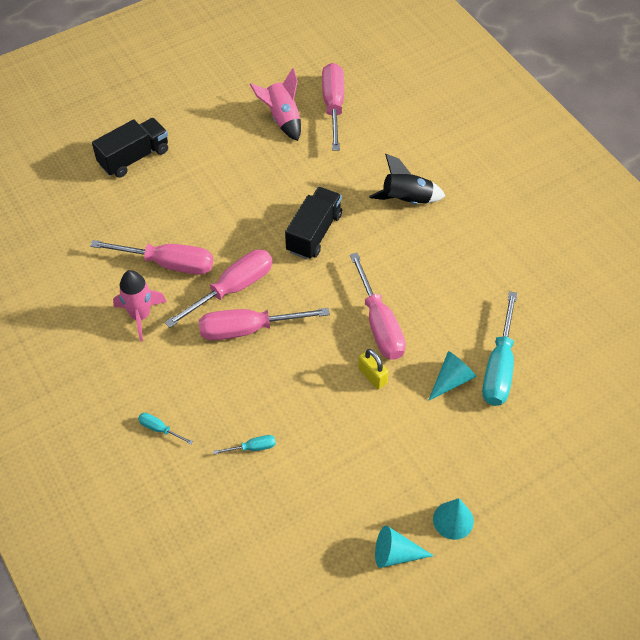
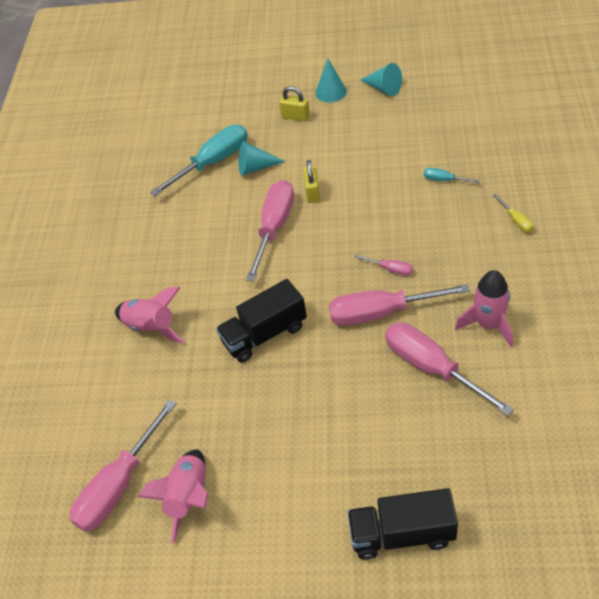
camera: 140 degrees left, 5 degrees down
turquoise screwdriver [138,413,193,445] -> yellow screwdriver [493,194,534,232]
pink screwdriver [199,308,330,340] -> pink screwdriver [354,255,413,276], size x0.45
black rocket [369,154,445,204] -> pink rocket [115,287,184,344]
none -> yellow padlock [279,86,310,121]

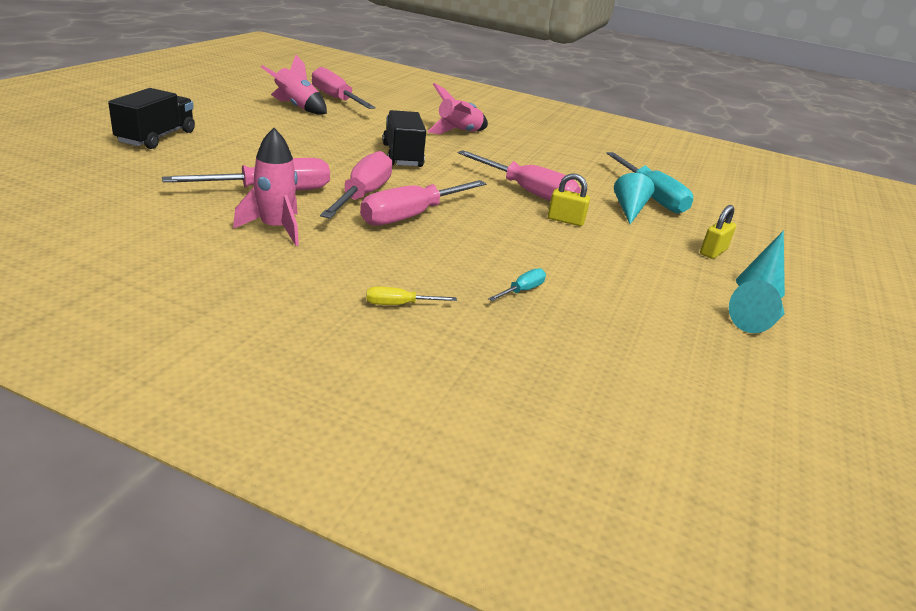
camera: 100 degrees right, 20 degrees down
pink screwdriver [354,255,413,276] -> pink screwdriver [360,180,487,226], size x2.22

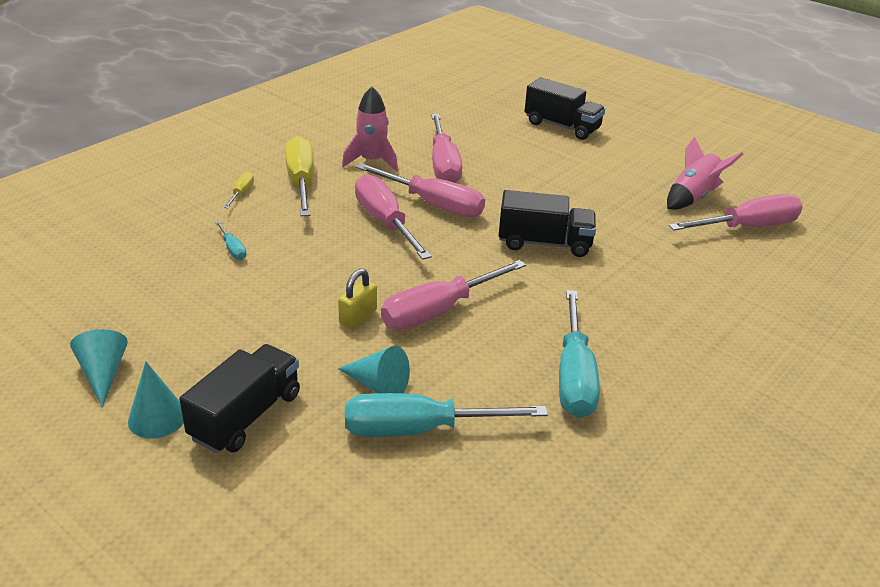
camera: 110 degrees right, 5 degrees up
pink rocket [427,83,488,135] -> none
yellow padlock [700,205,736,259] -> black truck [179,344,300,453]
none -> yellow screwdriver [285,136,314,216]
none -> turquoise screwdriver [559,290,600,418]

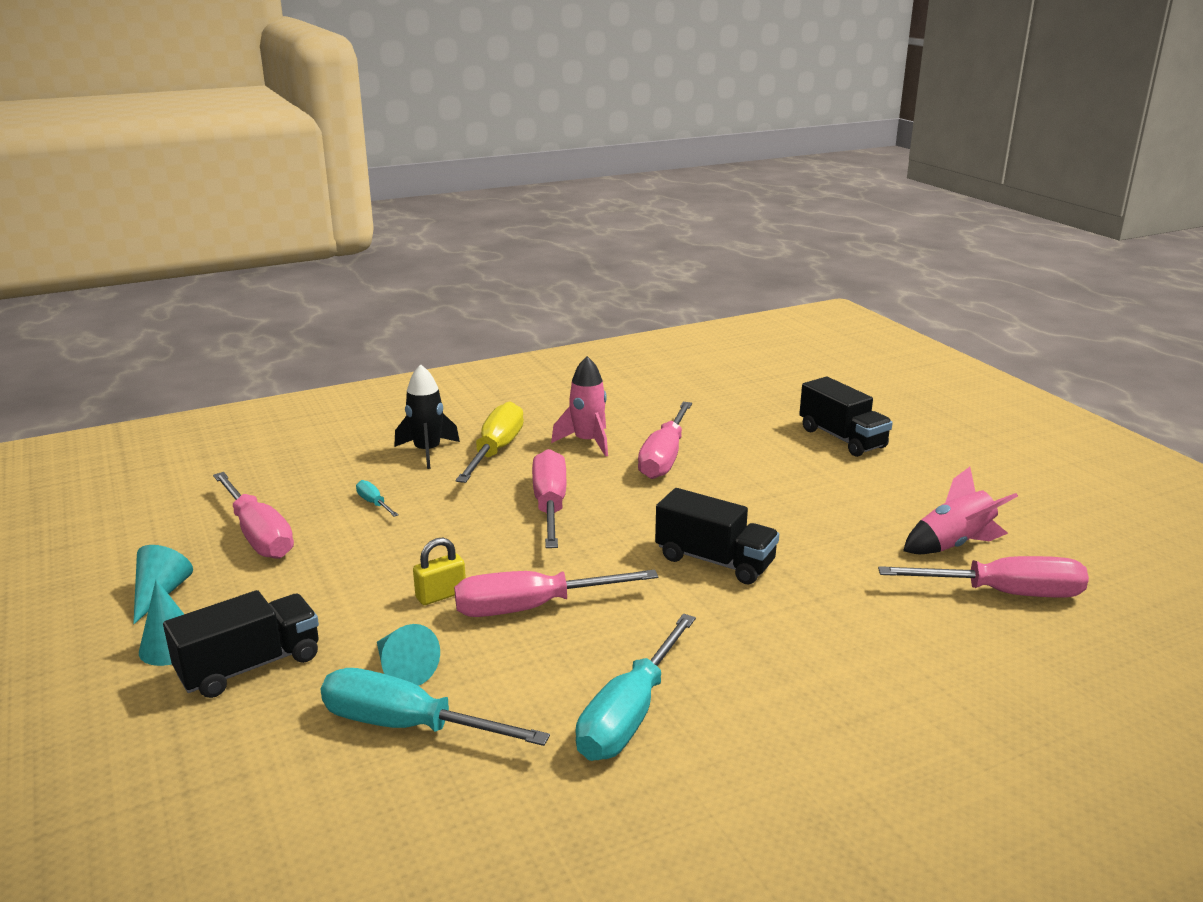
camera: 25 degrees right, 10 degrees down
turquoise screwdriver [215,221,247,260] -> turquoise screwdriver turned 150 degrees clockwise [356,480,399,517]
yellow screwdriver [224,172,254,208] -> black rocket [394,364,460,469]
pink screwdriver [356,163,485,218] -> pink screwdriver moved to [213,472,294,559]

